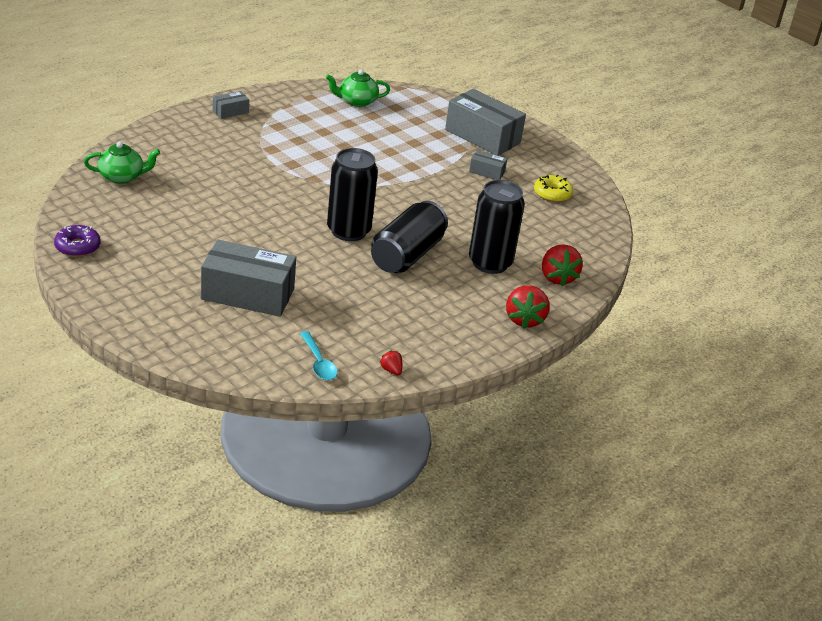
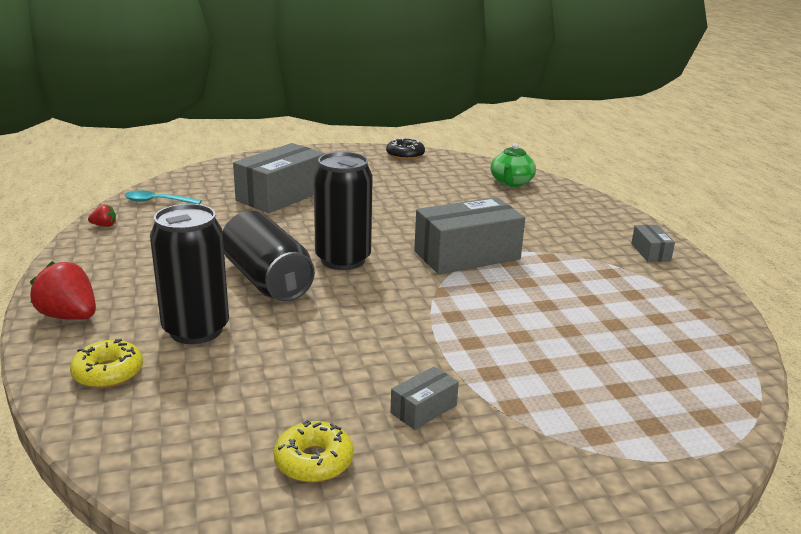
camera: 120 degrees right, 10 degrees down
purple donut [54,225,100,257] -> black donut [386,138,425,160]
green teapot [326,69,390,107] -> none
grey box [445,89,526,156] -> grey box moved to [414,197,525,274]
red strawberry [542,244,583,286] -> yellow donut [70,339,143,388]

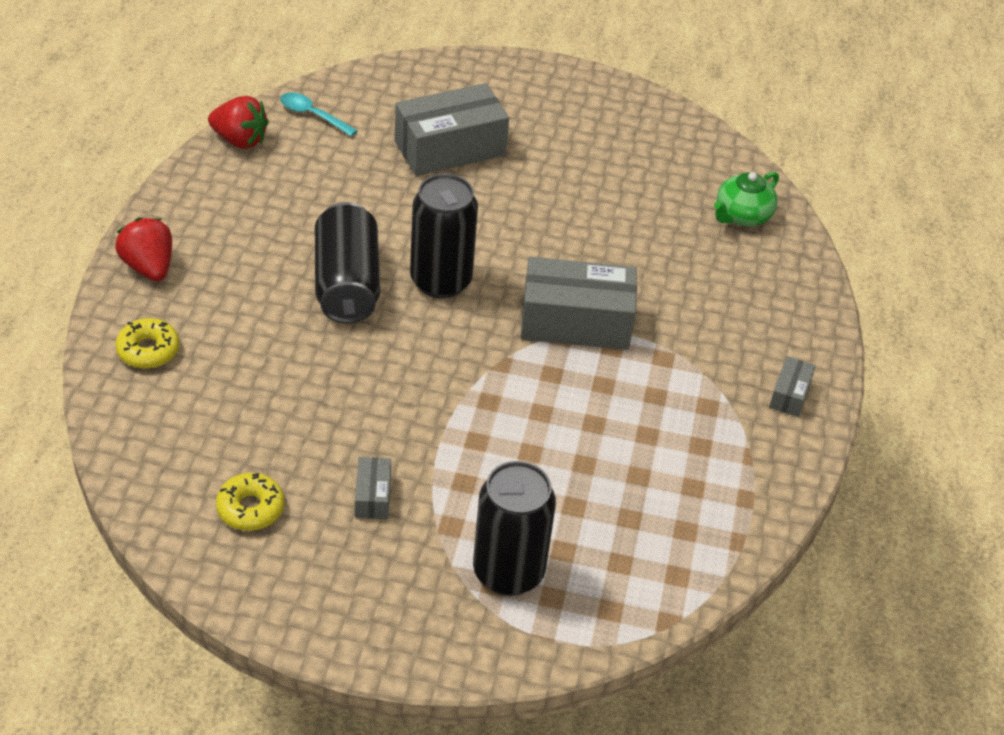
camera: 25 degrees right, 20 degrees up
red strawberry [88,204,116,227] -> red strawberry [208,96,269,149], size x2.05
black can [150,204,229,344] -> black can moved to [473,461,556,596]
black donut [386,138,425,160] -> none
grey box [390,367,459,430] -> grey box turned 75 degrees counterclockwise [355,457,391,519]

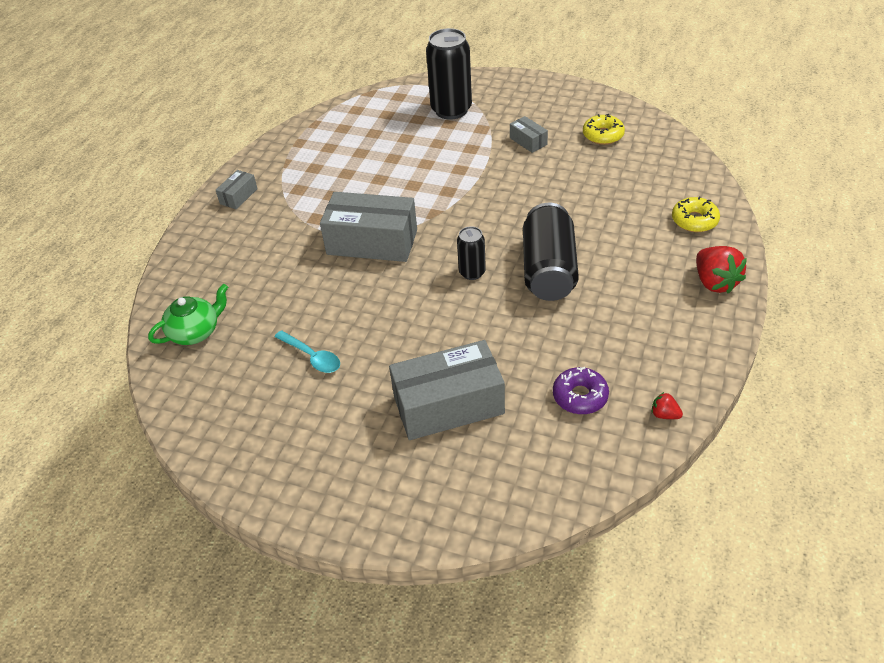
camera: 165 degrees left, 0 degrees up
red strawberry [208,96,269,149] -> red strawberry [651,392,683,419], size x0.49
turquoise spoon [280,92,358,136] -> turquoise spoon moved to [275,330,340,373]
grey box [355,457,391,519] -> grey box turned 45 degrees counterclockwise [510,116,548,153]
black can [410,174,478,299] -> black can [457,226,486,280], size x0.53
none -> purple donut [553,367,609,414]

